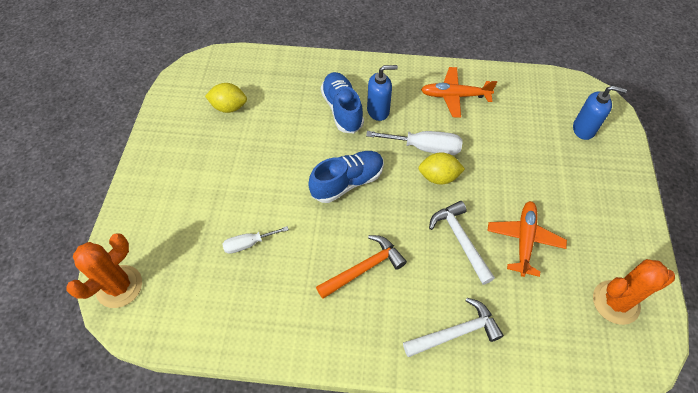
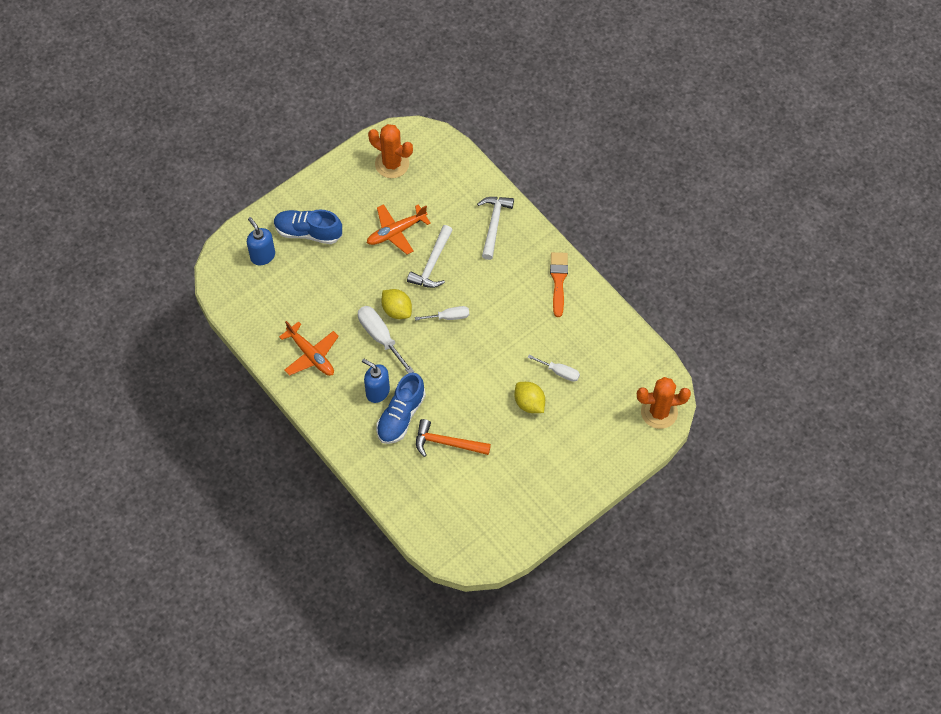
camera: 135 degrees left, 5 degrees up
yellow lemon [205,83,247,113] -> yellow lemon moved to [514,382,545,413]
blue shoe [308,151,384,203] -> blue shoe moved to [274,209,342,244]
orange hammer [316,235,407,299] -> orange hammer moved to [416,419,491,457]
white hammer [403,298,504,357] -> white hammer turned 75 degrees clockwise [477,197,514,260]
none -> white screwdriver [415,306,469,321]
none -> orange brush [550,252,568,317]

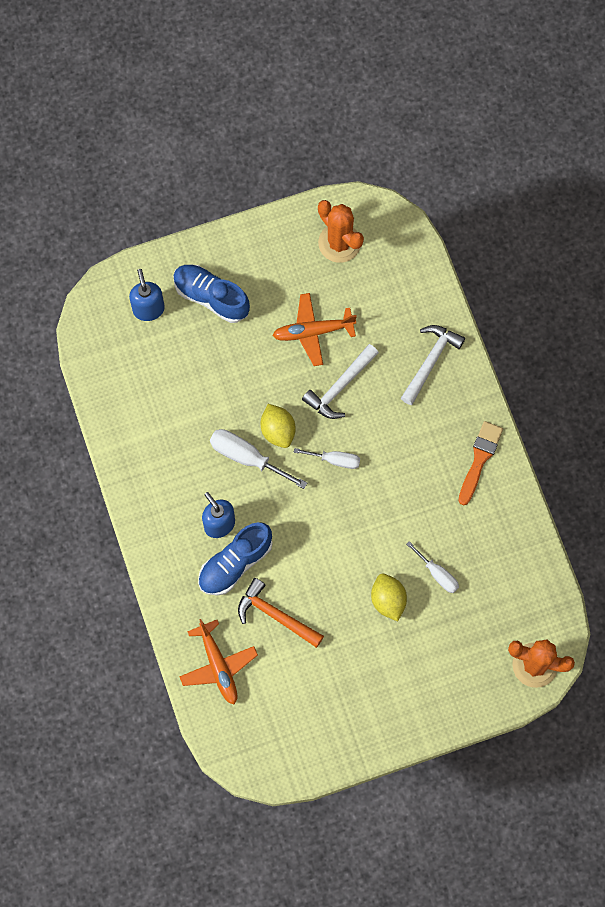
camera: 20 degrees right, 10 degrees up
orange plane [279,321,339,376] -> orange plane moved to [179,619,258,704]
white screwdriver [358,306,414,373] -> white screwdriver turned 45 degrees counterclockwise [210,429,307,489]

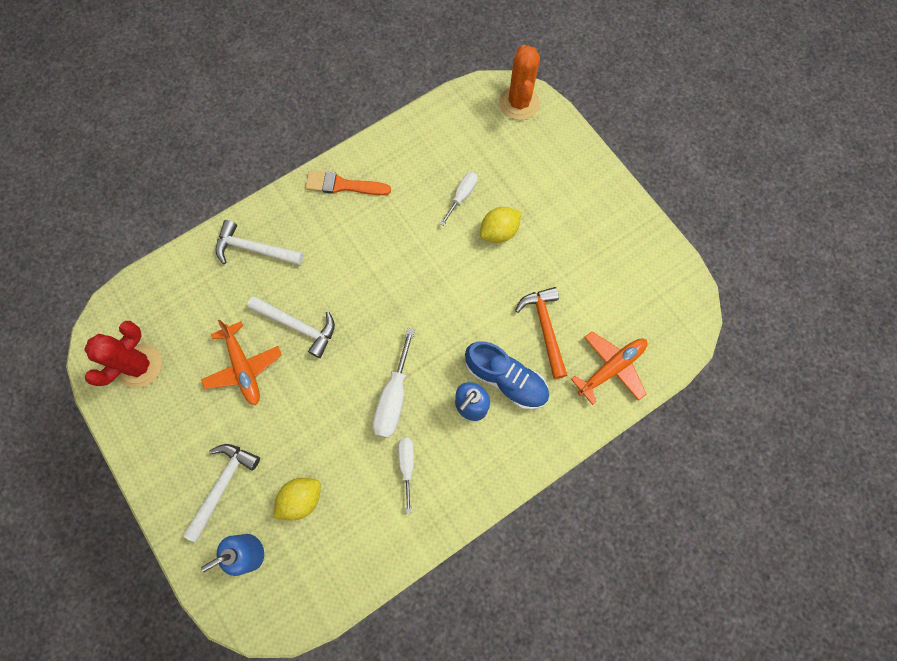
camera: 105 degrees left, 0 degrees up
blue shoe [173,264,250,323] -> white hammer [183,444,260,542]
orange hammer [238,578,324,648] -> orange hammer turned 150 degrees clockwise [515,287,567,379]
yellow lemon [261,404,296,448] -> yellow lemon moved to [273,478,321,520]
white screwdriver [294,448,360,469] -> white screwdriver moved to [398,438,414,513]
orange cactus [318,200,364,263] -> red cactus [84,321,162,388]

